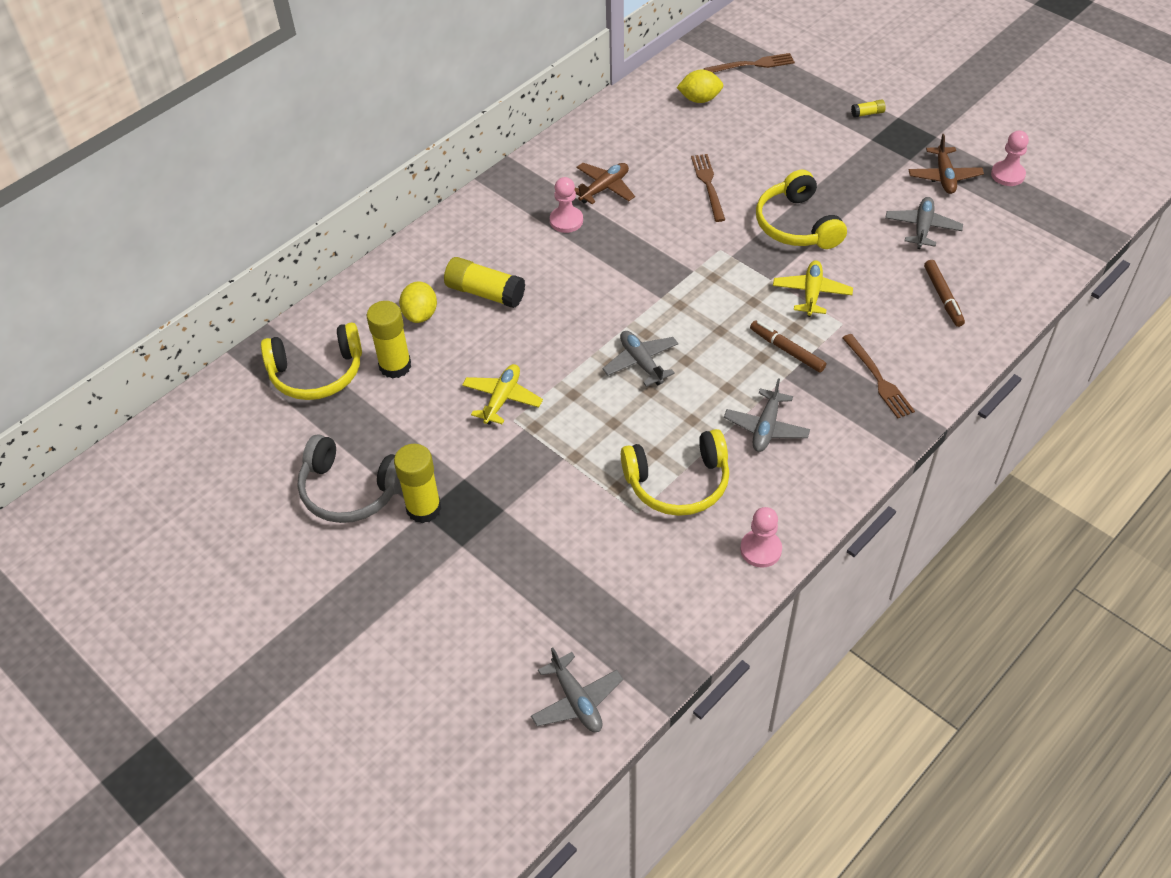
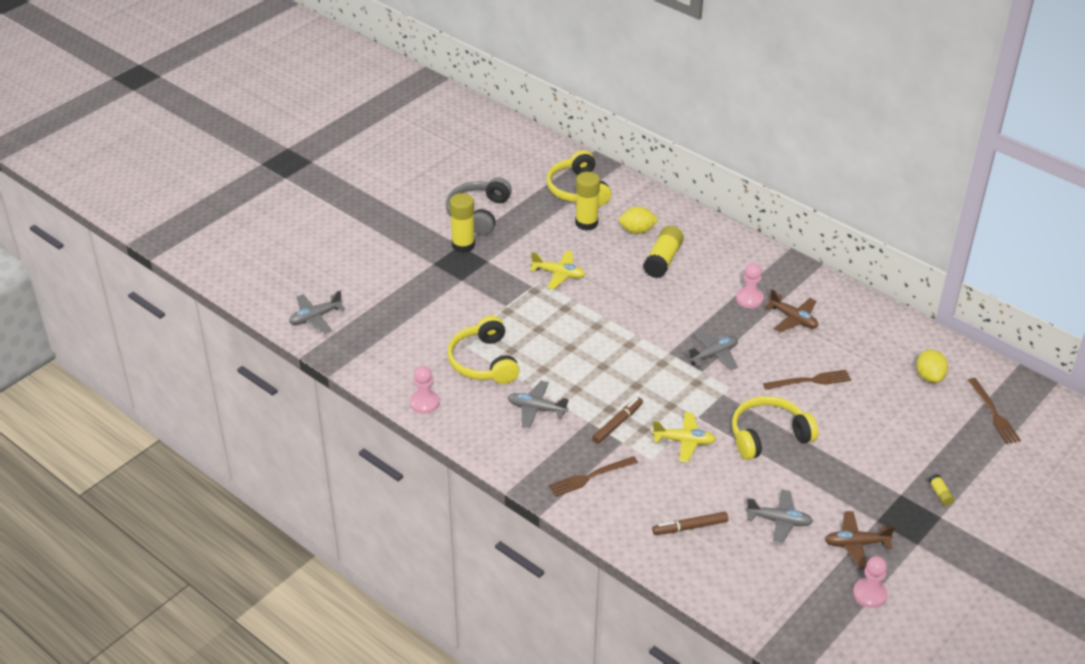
camera: 85 degrees right, 10 degrees down
grey plane [602,331,678,387] -> grey plane moved to [684,329,738,370]

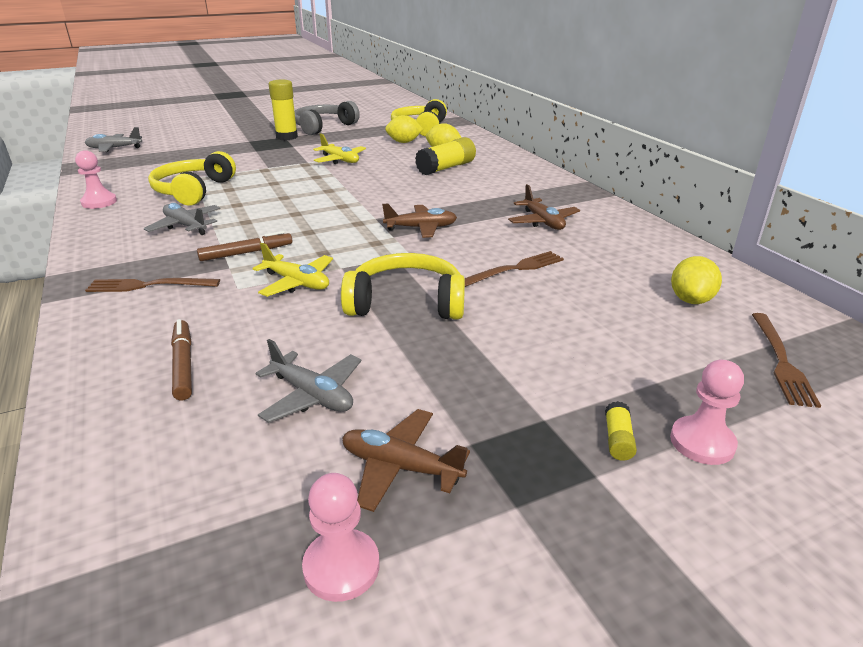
camera: 25 degrees right, 10 degrees down
yellow glue stick [575,172,600,231] -> yellow lemon [385,115,423,143]
brown marker [652,512,728,535] -> brown marker turned 60 degrees clockwise [171,319,192,401]
grey plane [684,329,738,370] -> brown plane [382,204,457,238]
pink pawn [736,263,764,308] -> pink pawn moved to [670,360,744,465]
brown fork [763,370,851,390] -> brown fork turned 45 degrees counterclockwise [464,251,564,287]

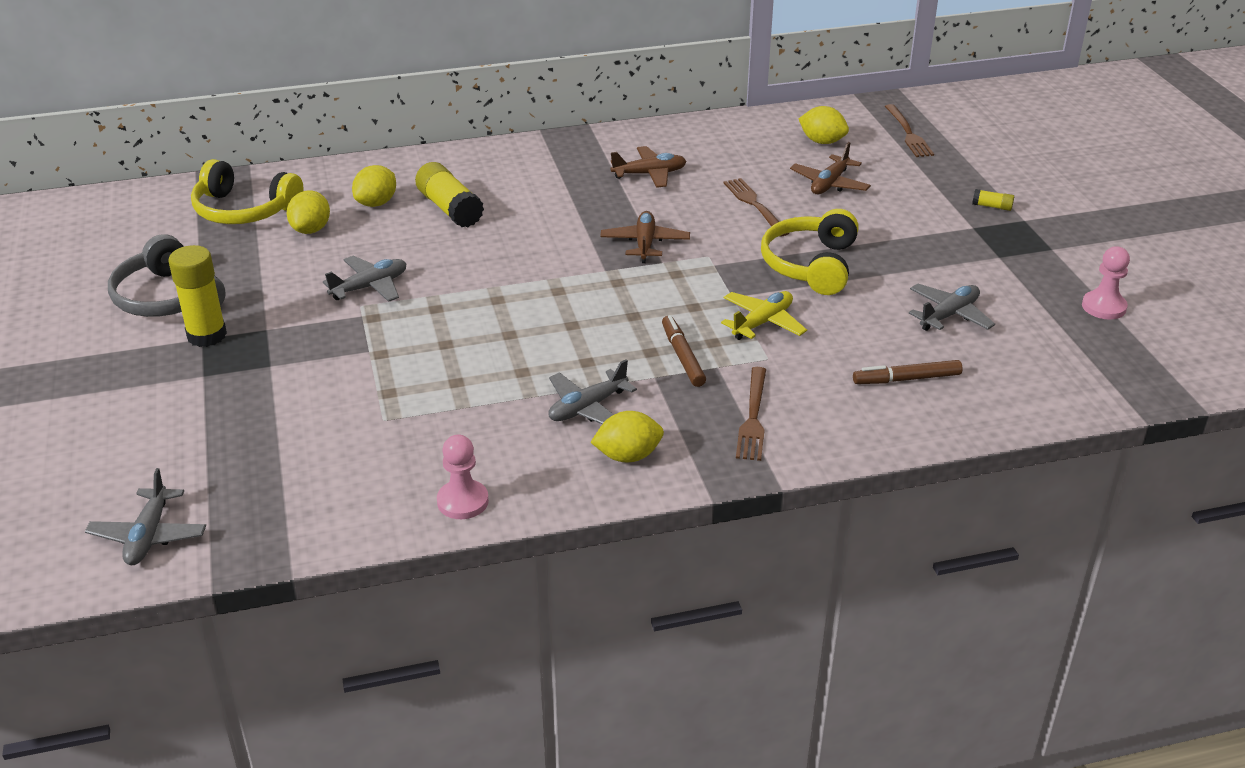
camera: 80 degrees left, 5 degrees up
yellow headphones [148,151,236,206] -> none
yellow plane [313,133,366,164] -> grey plane [323,255,406,302]
brown plane [342,409,470,512] -> brown plane moved to [790,142,871,194]
pink pawn [670,360,744,465] -> none
brown fork [752,313,821,408] -> brown fork turned 60 degrees clockwise [885,104,934,157]
none -> yellow lemon [590,411,664,462]

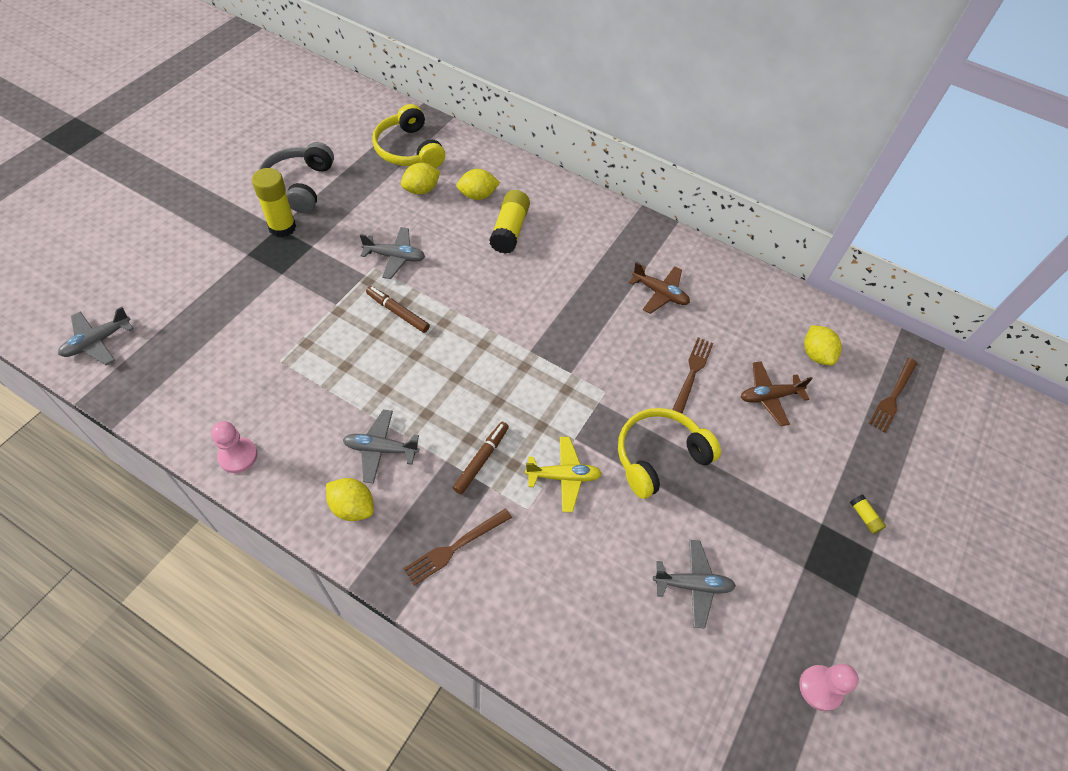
camera: 40 degrees right, 20 degrees up
brown plane [600,211,690,263] -> none
brown marker [853,360,962,384] -> brown marker moved to [366,286,430,333]

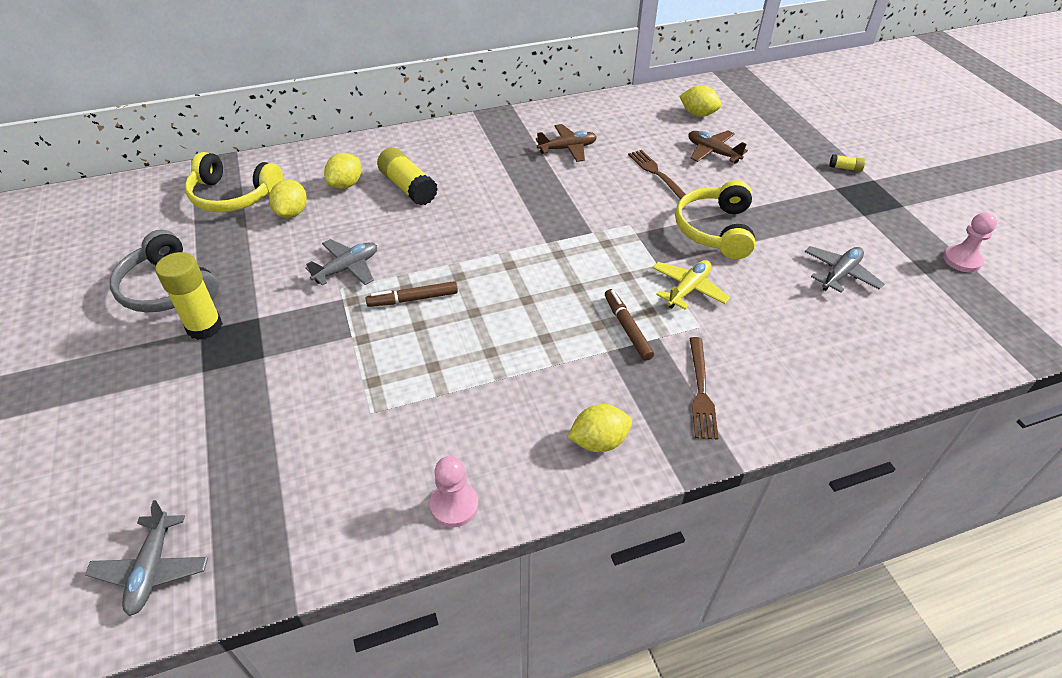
camera: 45 degrees left, 10 degrees down
grey plane [343,410,419,484] -> none
brown plane [741,361,813,426] -> brown plane turned 105 degrees clockwise [689,130,748,164]
brown fork [869,358,917,432] -> none

